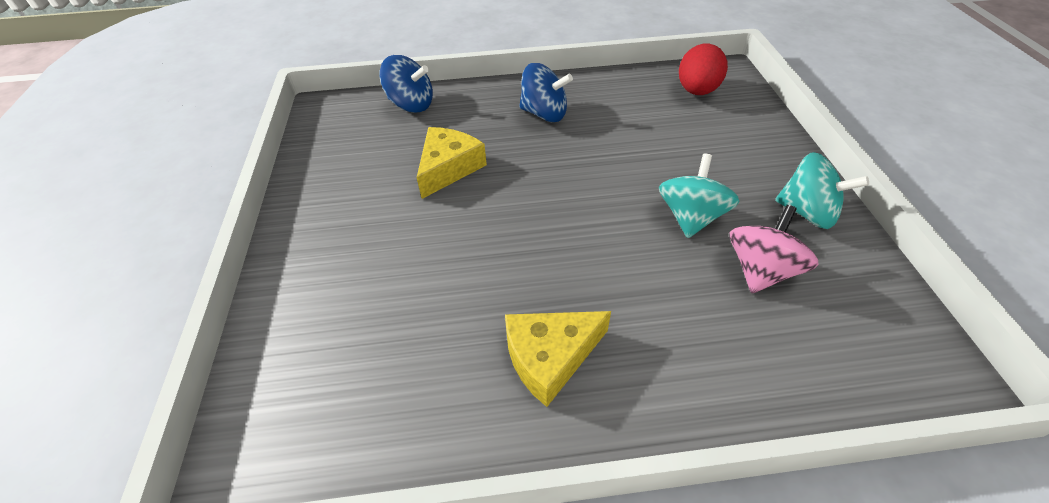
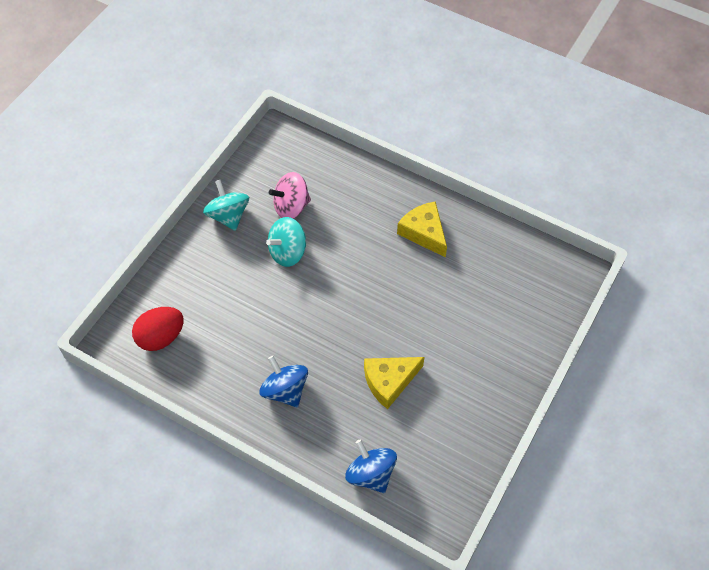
camera: 145 degrees left, 10 degrees up
yellow cheese [505,311,611,407] -> yellow cheese turned 135 degrees counterclockwise [397,201,447,258]

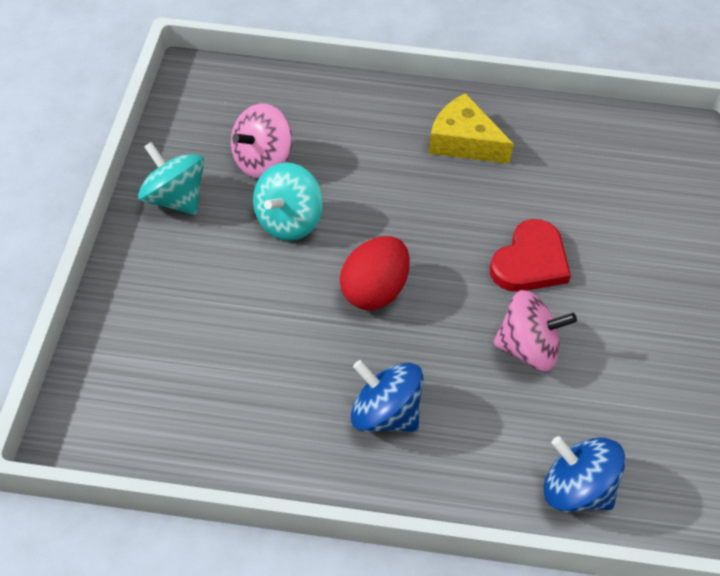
camera: 25 degrees left, 5 degrees down
red egg [132,307,184,351] -> red egg moved to [340,236,410,310]
yellow cheese [364,357,425,409] -> pink spinning top [493,290,577,372]
none -> red heart [490,219,571,292]

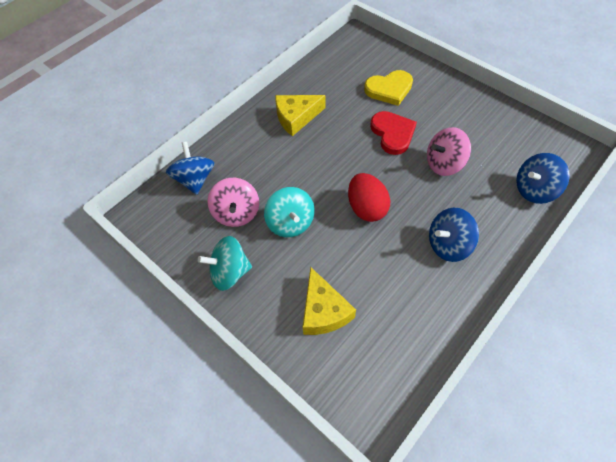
camera: 50 degrees left, 5 degrees up
pink spinning top [493,290,577,372] -> pink spinning top turned 150 degrees counterclockwise [427,127,471,176]
none -> blue spinning top [166,142,214,195]
none -> yellow cheese [303,267,356,335]
none -> yellow heart [364,70,413,106]

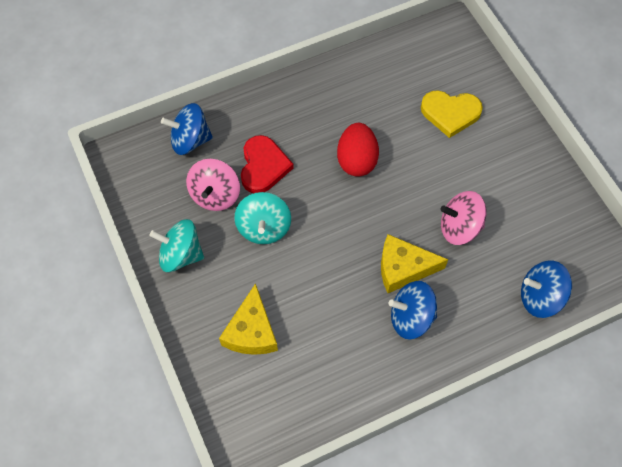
camera: 20 degrees right, 5 degrees up
blue spinning top [166,142,214,195] -> blue spinning top turned 105 degrees counterclockwise [161,103,213,155]
yellow cheese [275,95,326,136] -> yellow cheese moved to [381,234,448,293]
red egg [348,173,390,222] -> red egg moved to [337,123,379,177]
red heart [370,111,417,155] -> red heart moved to [241,135,294,193]

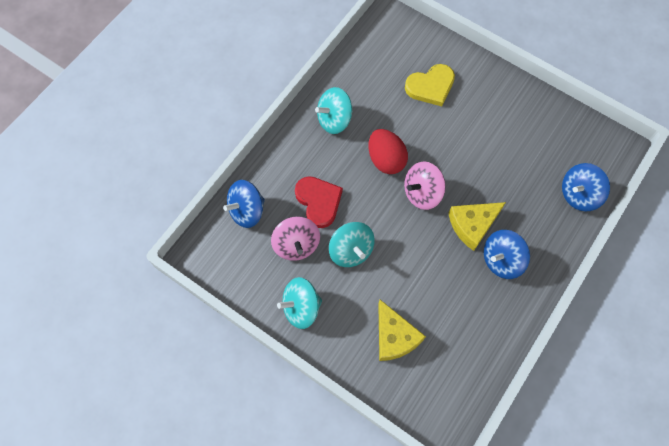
camera: 30 degrees left, 5 degrees up
pink spinning top [440,191,487,245] -> pink spinning top moved to [404,162,446,210]
none -> turquoise spinning top [315,87,353,134]

